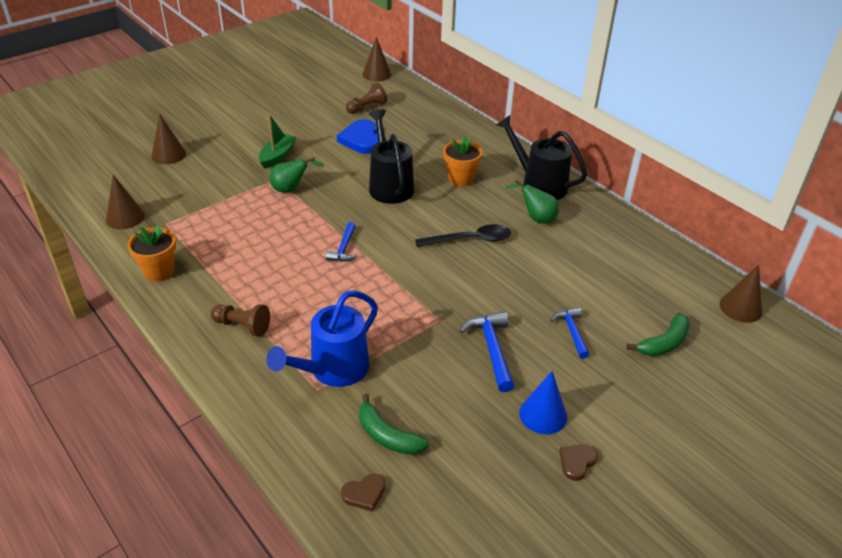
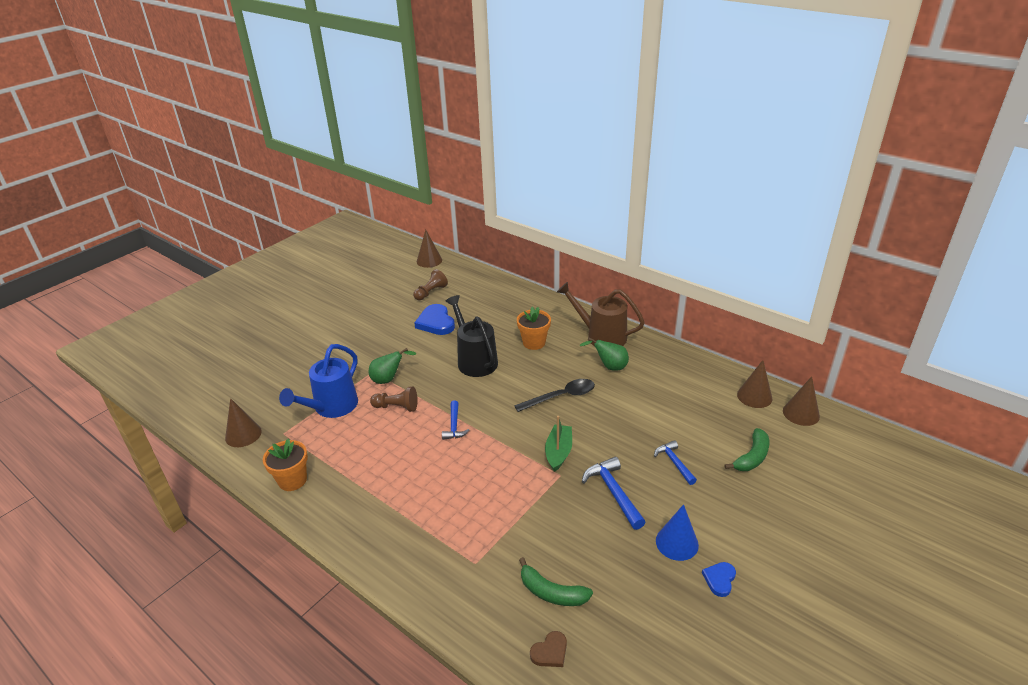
camera: 10 degrees left, 5 degrees down
brown cone [151,114,186,164] -> brown cone moved to [737,360,772,408]
brown pawn [210,304,270,337] -> brown pawn moved to [370,386,418,412]
green boat [259,114,297,169] -> green boat moved to [545,416,572,472]
blue watering can [267,290,378,387] -> blue watering can moved to [279,344,358,418]
black watering can [497,115,587,200] -> brown watering can [557,282,645,346]
brown heart [559,444,598,481] -> blue heart [702,562,736,597]

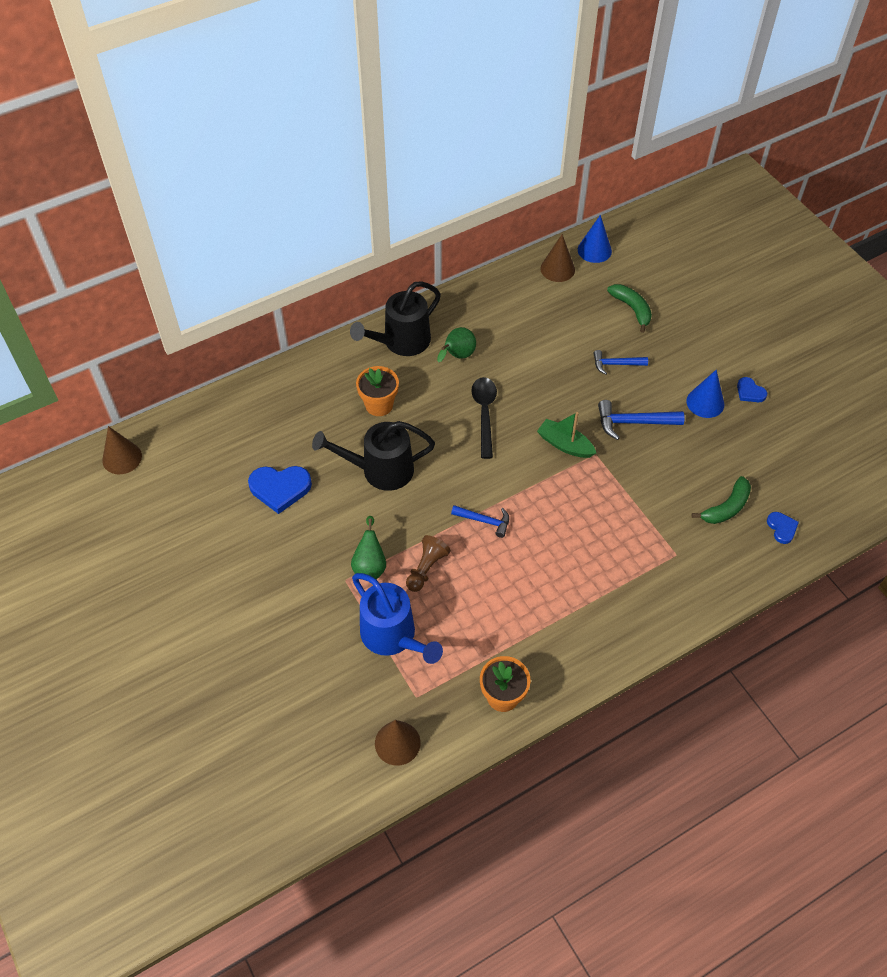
camera: 70 degrees left, 20 degrees up
brown pawn [413,269,448,300] -> none
brown heart [530,631,567,667] -> blue heart [767,512,799,544]
brown watering can [557,282,645,346] -> black watering can [350,281,441,356]
brown cone [783,376,820,426] -> blue cone [578,215,612,263]

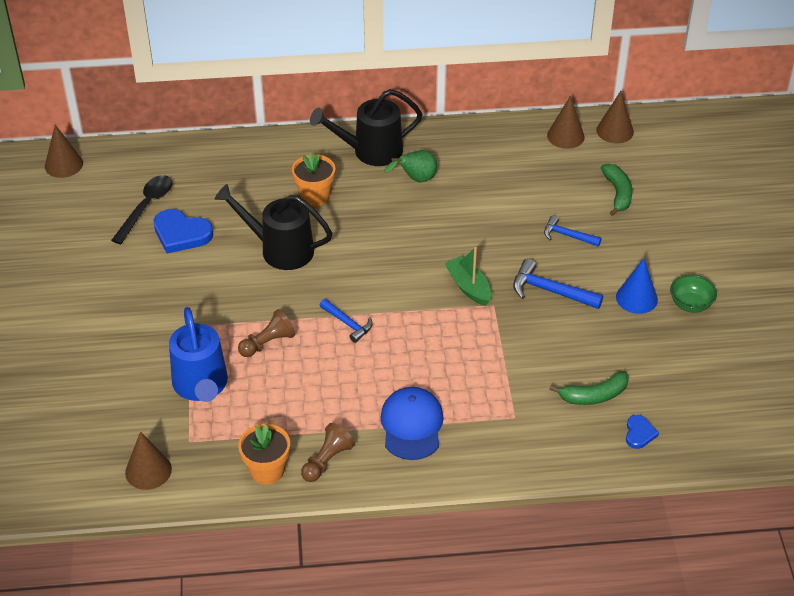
camera: 25 degrees right, 10 degrees down
green pear [351,516,386,579] -> none
black spoon [471,377,497,459] -> black spoon moved to [111,175,173,244]
blue cone [578,215,612,263] -> brown cone [596,91,634,143]
blue heart [737,377,767,402] -> green bowl [670,275,717,313]
none -> brown pawn [301,423,355,482]
none -> blue cap [380,387,444,460]

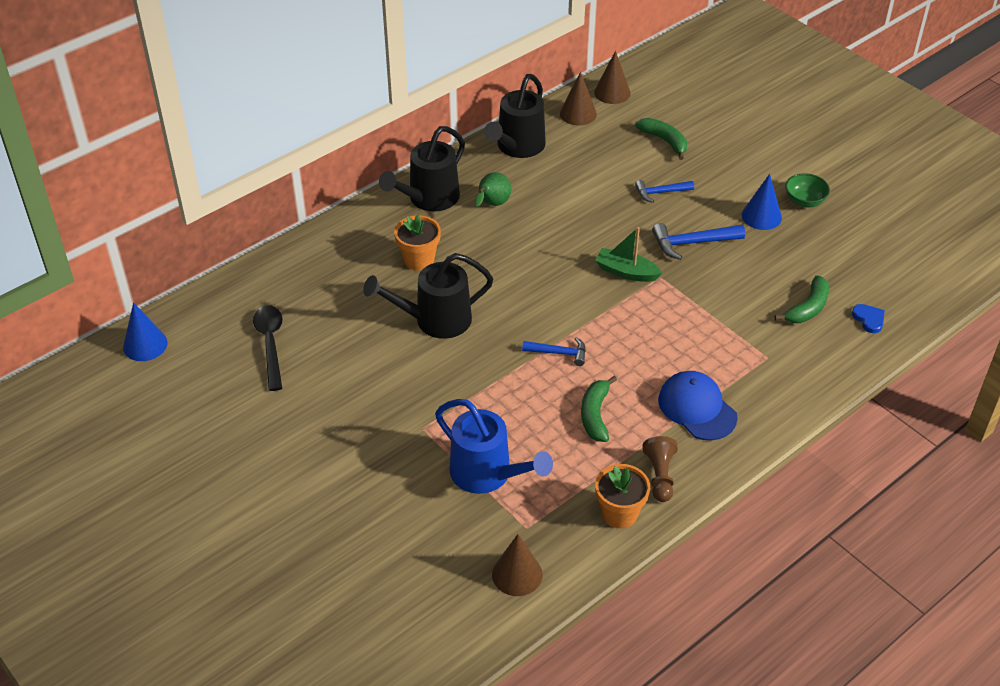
camera: 35 degrees left, 0 degrees up
brown cone [45,125,83,178] -> blue cone [123,302,168,361]
blue heart [154,209,213,253] -> none
brown pawn [238,309,296,357] -> none
none -> black watering can [484,74,546,158]
none -> green banana [581,376,617,442]

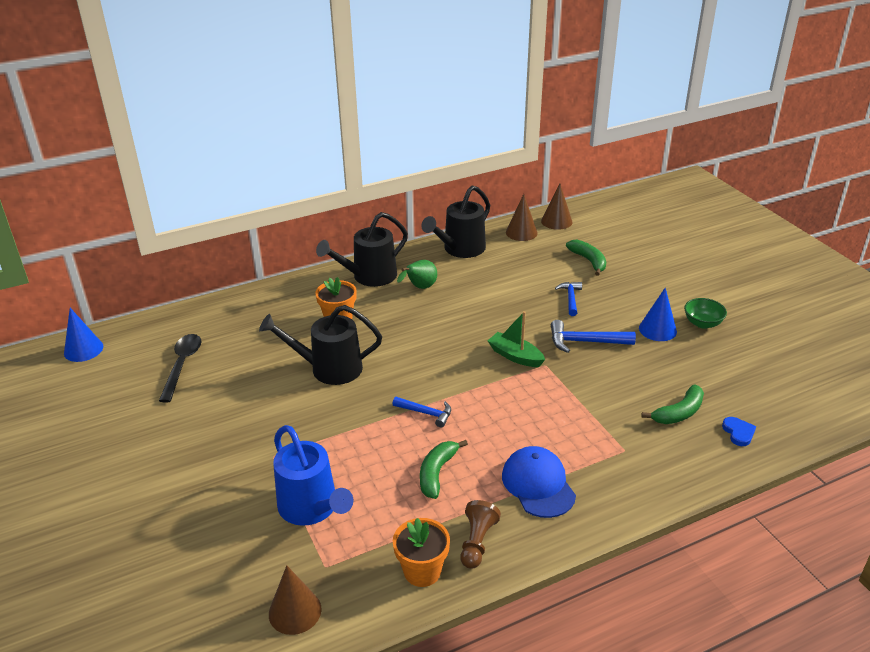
camera: 15 degrees right, 10 degrees down
blue hammer [635,180,694,203] -> blue hammer turned 90 degrees clockwise [555,282,582,316]

